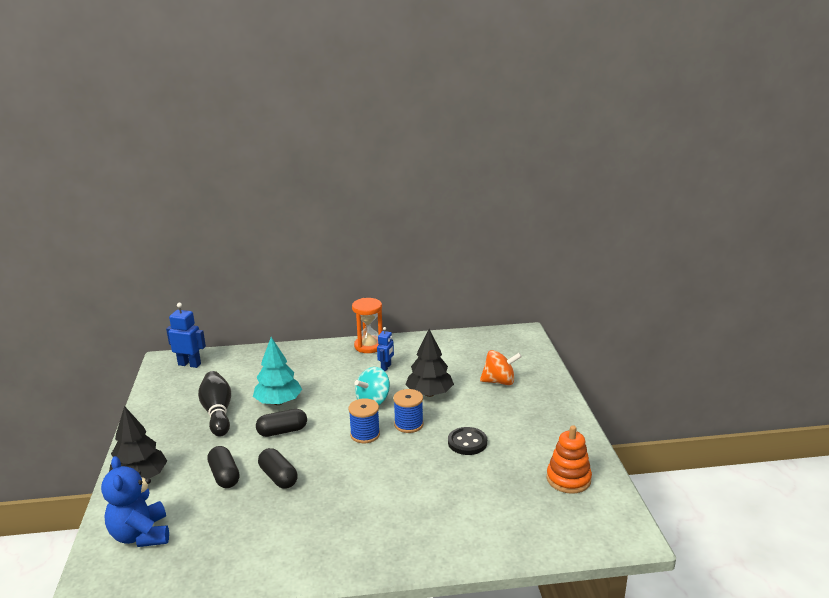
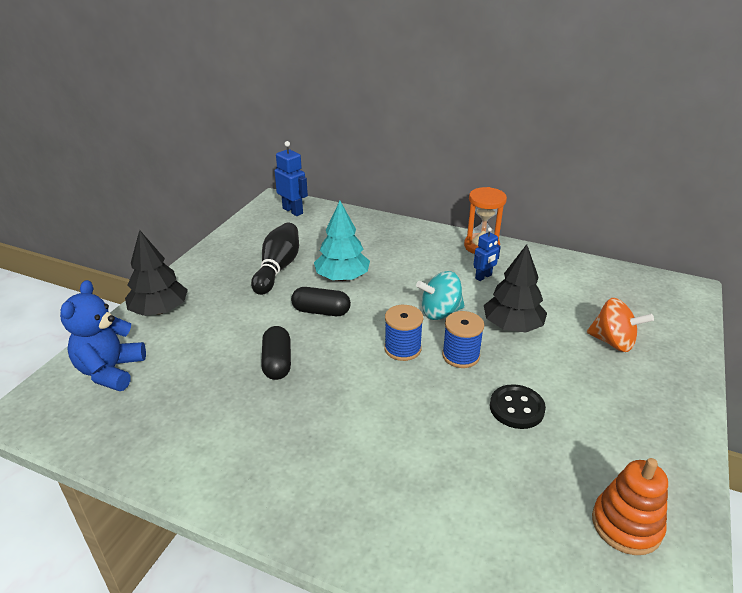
camera: 30 degrees right, 10 degrees up
black capsule [207,446,240,488] -> none

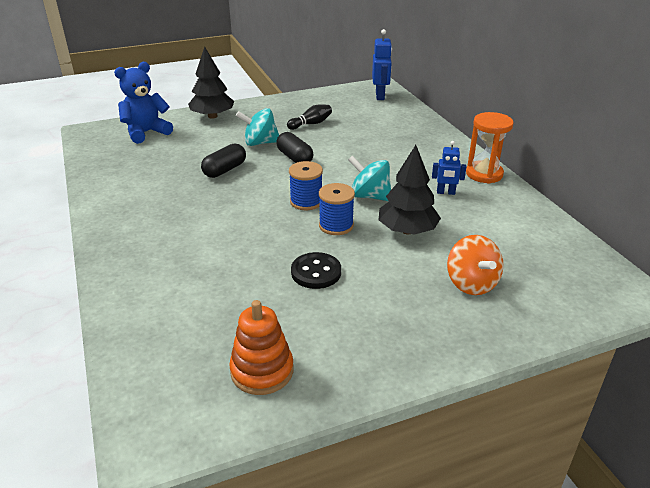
camera: 45 degrees right, 0 degrees up
black bowling pin [251,223,299,295] -> black bowling pin [287,104,332,130], size x0.61
turquoise tree [314,201,370,281] -> none
none -> turquoise spinning top [236,108,279,146]

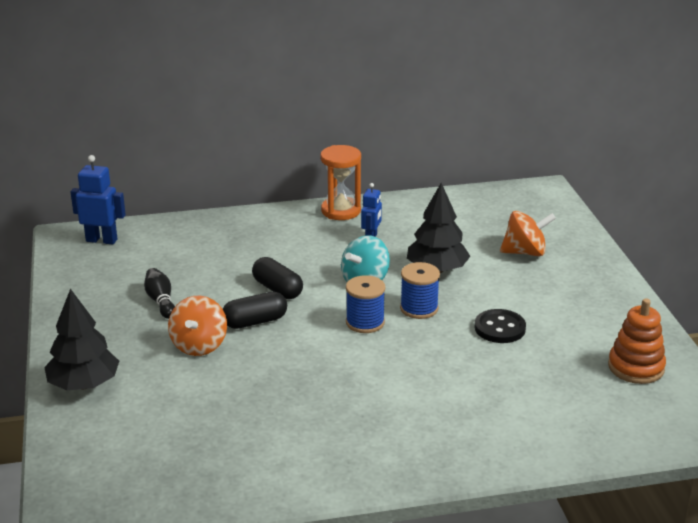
camera: 80 degrees left, 5 degrees down
blue teddy bear [114,62,173,144] -> none
black capsule [201,143,246,178] -> black capsule moved to [252,257,303,299]
turquoise spinning top [236,108,279,146] -> orange spinning top [168,296,227,356]

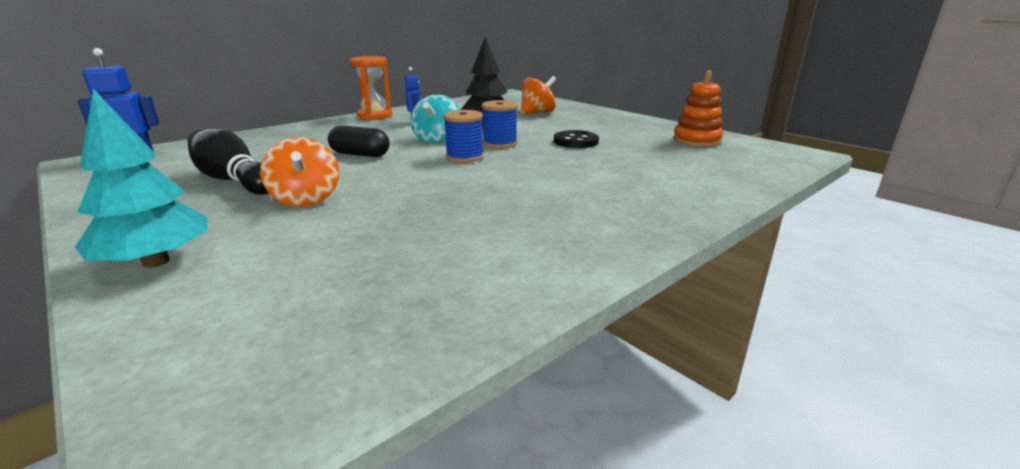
camera: 30 degrees left, 5 degrees down
black tree [44,289,119,390] -> turquoise tree [75,89,207,268]
black bowling pin [144,268,175,319] -> black bowling pin [187,128,268,195], size x1.65
black capsule [223,292,287,329] -> none

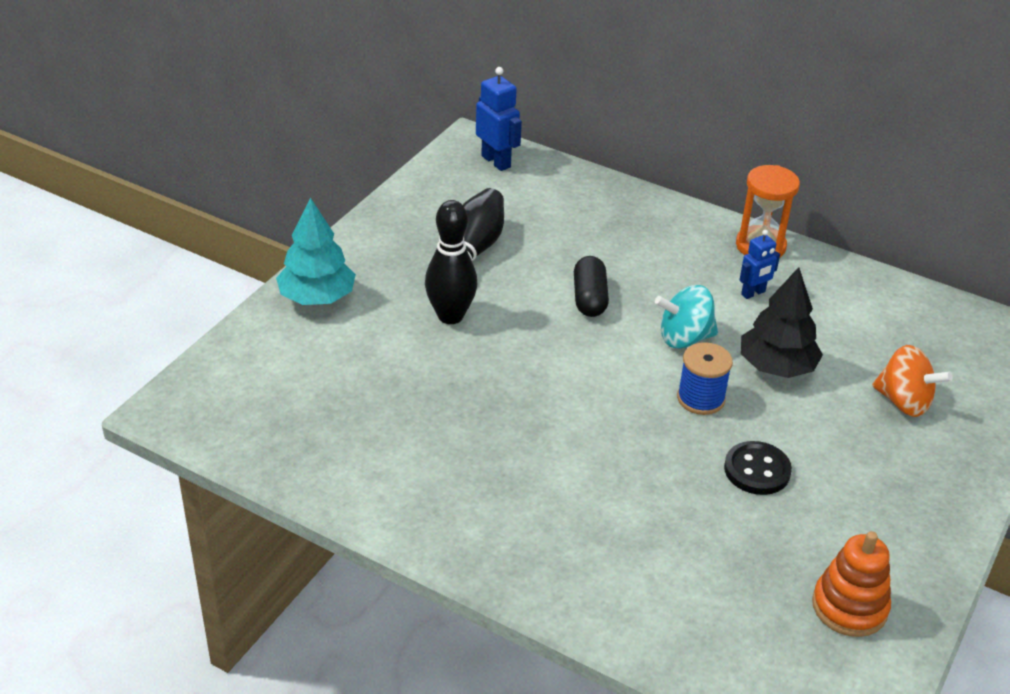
camera: 70 degrees right, 15 degrees up
orange spinning top [260,137,339,207] -> black bowling pin [425,200,477,324]
blue spool [443,110,484,163] -> none

